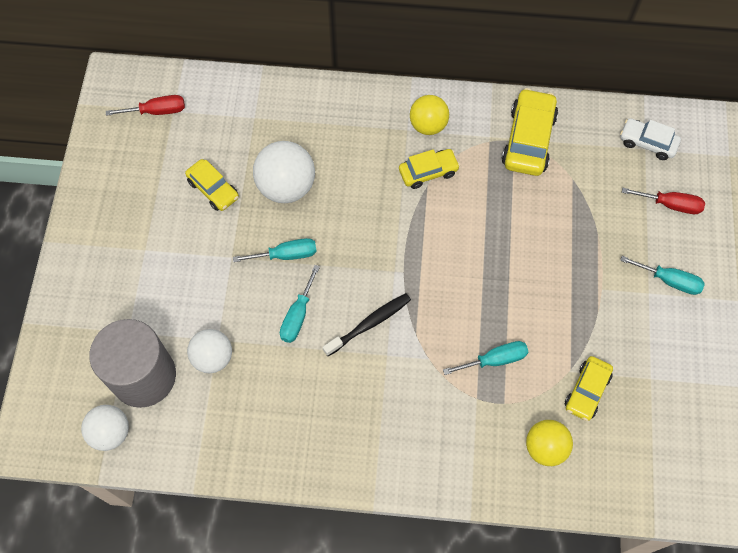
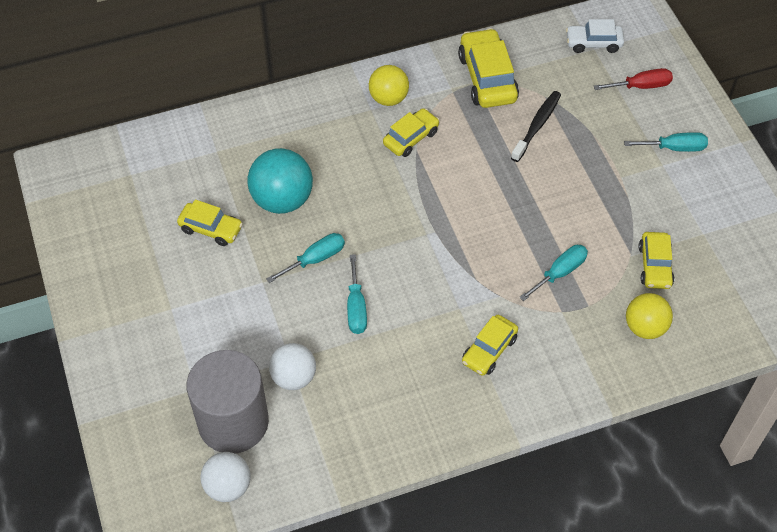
camera: 25 degrees left, 10 degrees down
red screwdriver [106,95,185,116] -> none
white ball [253,141,315,203] -> turquoise ball [247,148,313,214]
black toothbrush [323,293,411,356] -> black toothbrush moved to [511,91,561,162]
none -> yellow car [462,315,518,376]

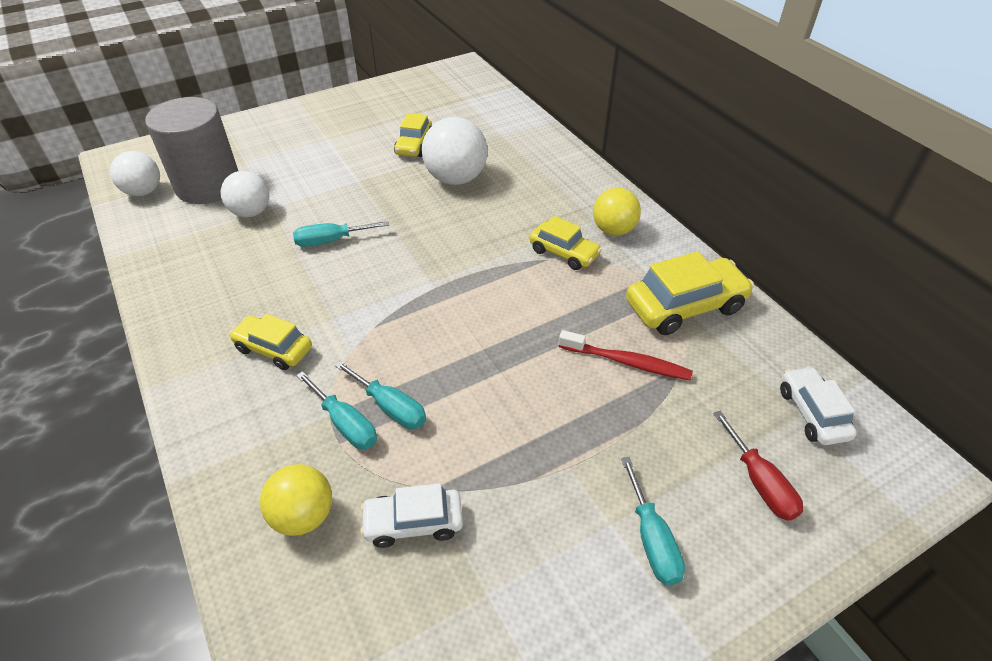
camera: 80 degrees right, 10 degrees down
turquoise ball [247,148,313,214] -> white ball [422,117,488,185]
turquoise screwdriver [266,233,345,283] -> turquoise screwdriver moved to [296,371,377,449]
black toothbrush [511,91,561,162] -> red toothbrush [559,330,693,380]
yellow car [638,232,674,289] -> white car [360,483,463,548]

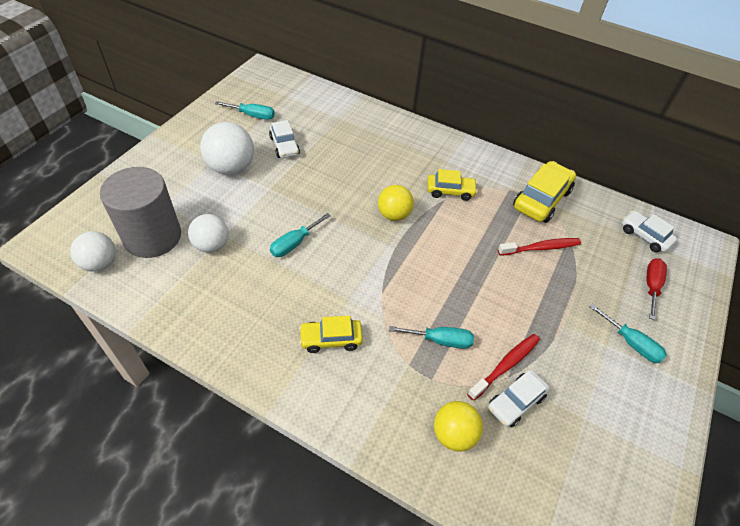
camera: 35 degrees left, 5 degrees up
turquoise screwdriver [296,371,377,449] -> turquoise screwdriver moved to [215,101,275,120]
yellow car [394,113,432,157] -> white car [269,120,300,158]
white ball [422,117,488,185] -> white ball moved to [200,122,254,175]
yellow ball [593,188,641,236] -> yellow ball moved to [378,185,414,221]
red screwdriver [713,411,803,521] -> red screwdriver turned 105 degrees counterclockwise [647,258,667,320]
none -> red toothbrush [467,334,540,401]

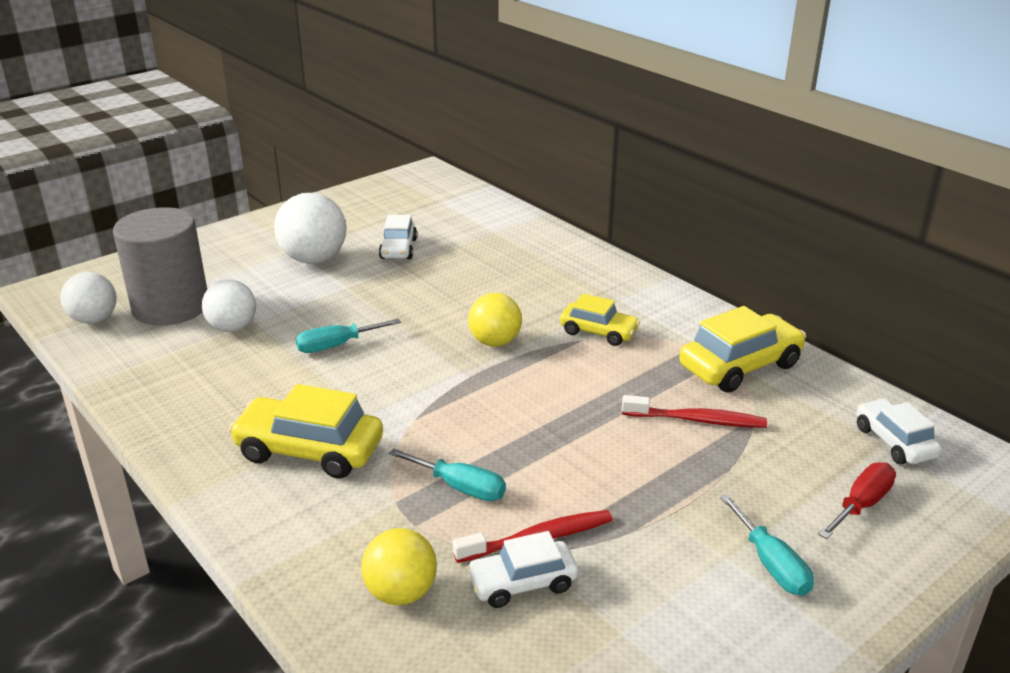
camera: 25 degrees right, 20 degrees down
turquoise screwdriver [215,101,275,120] -> none
yellow car [299,316,363,353] -> yellow car [228,384,383,479], size x1.60

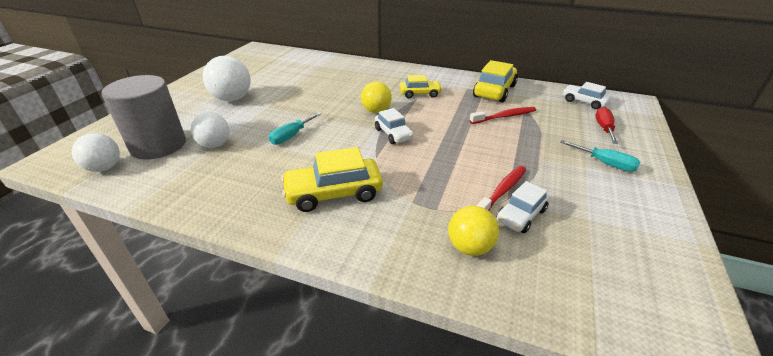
camera: 30 degrees left, 5 degrees up
white car [379,215,417,259] -> white car moved to [375,108,414,144]
turquoise screwdriver [389,448,506,501] -> none

